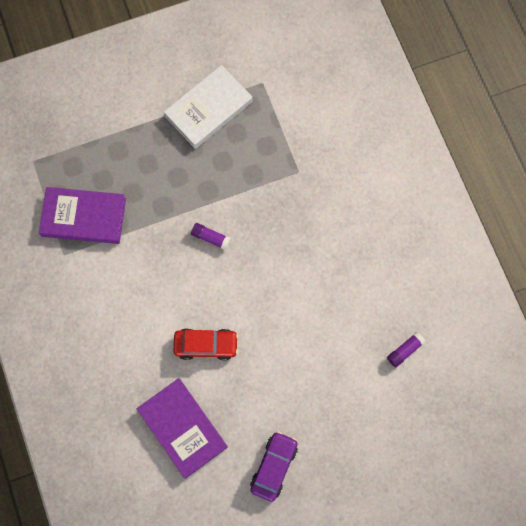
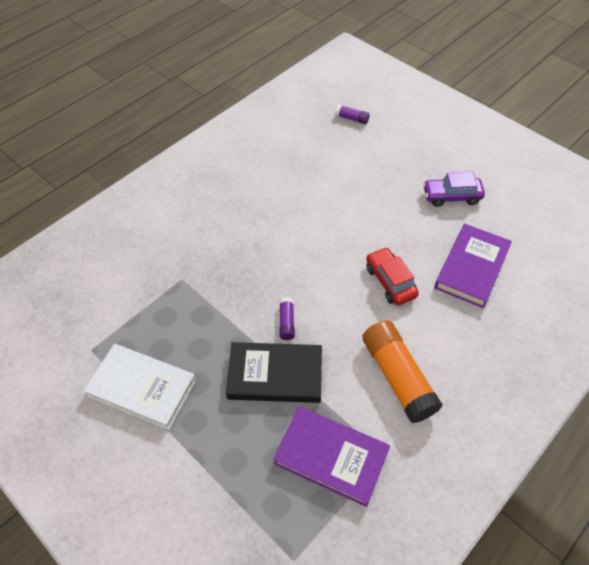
camera: 115 degrees left, 20 degrees down
purple book [39,187,126,244] -> purple book turned 45 degrees counterclockwise [273,406,390,507]
purple glue stick [387,332,425,367] -> purple glue stick moved to [335,105,370,124]
none -> black book [226,342,322,403]
none -> orange glue stick [362,320,443,423]

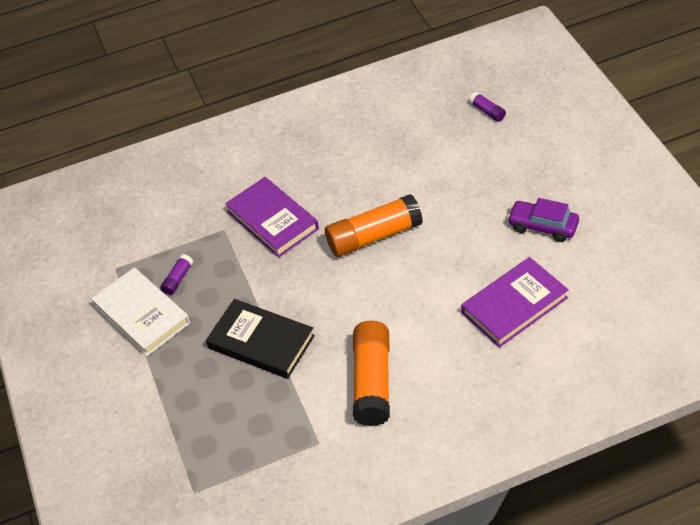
camera: 30 degrees right, 5 degrees down
purple book [273,406,390,507] -> purple book moved to [225,177,319,258]
purple glue stick [279,297,295,340] -> purple glue stick moved to [161,254,193,295]
red car [366,247,419,305] -> none
none -> orange glue stick [325,194,423,257]

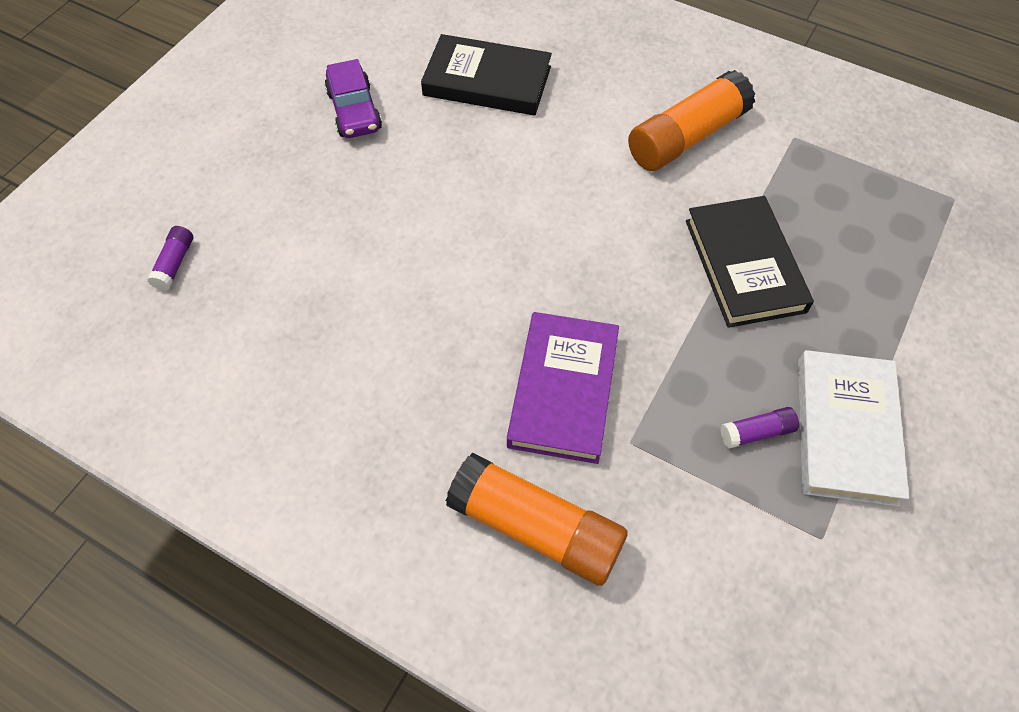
camera: 135 degrees left, 10 degrees up
orange glue stick [325,194,423,257] -> orange glue stick moved to [446,453,628,586]
purple book [461,257,569,348] -> black book [421,34,552,116]

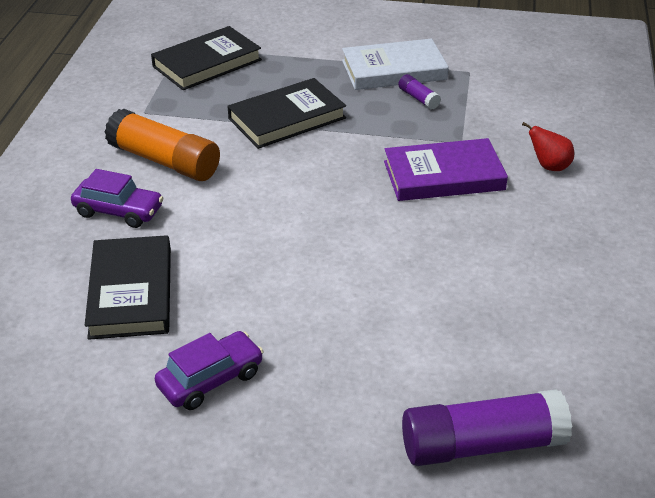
camera: 110 degrees left, 20 degrees down
purple glue stick [147,226,193,291] -> purple glue stick [402,389,572,466], size x2.22
orange glue stick [446,453,628,586] -> red pear [522,122,574,171]
none -> purple car [71,169,163,228]
none -> black book [151,26,262,90]

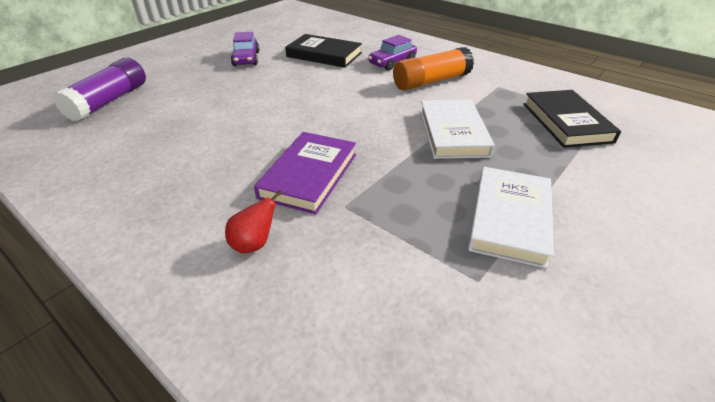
camera: 120 degrees right, 0 degrees up
black book [227,78,346,149] -> white book [420,100,495,159]
purple glue stick [398,74,441,109] -> none

